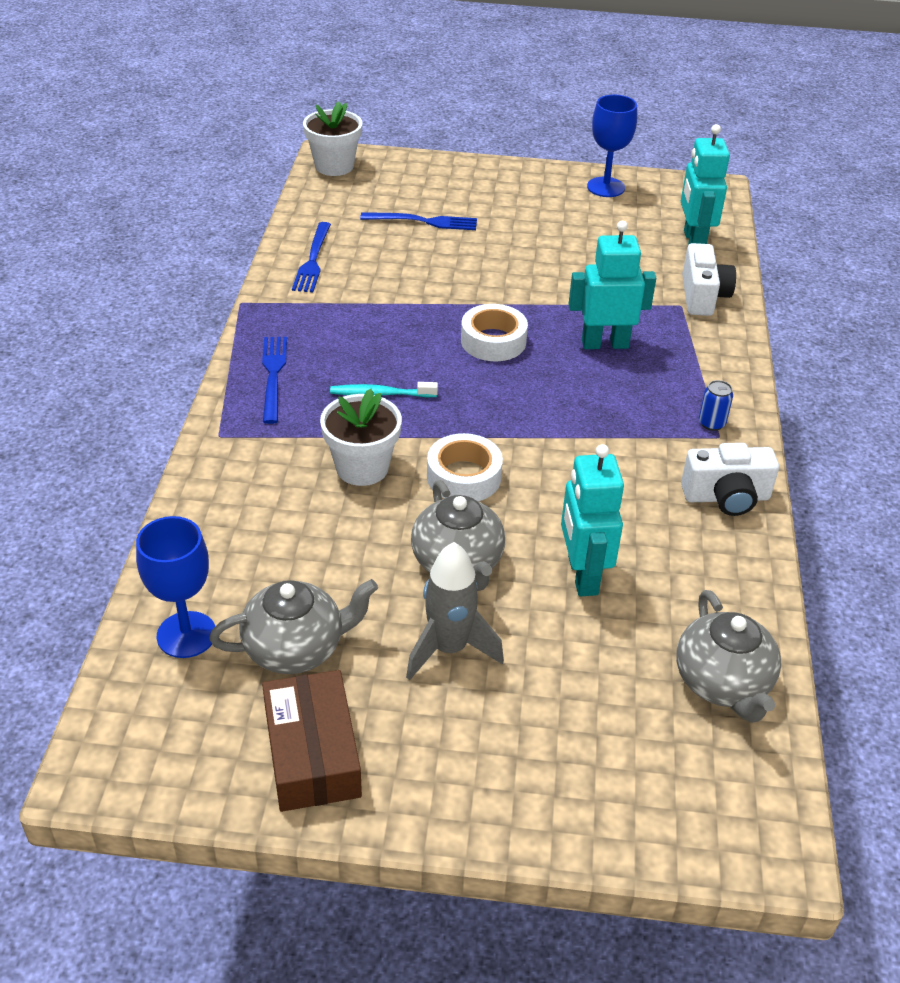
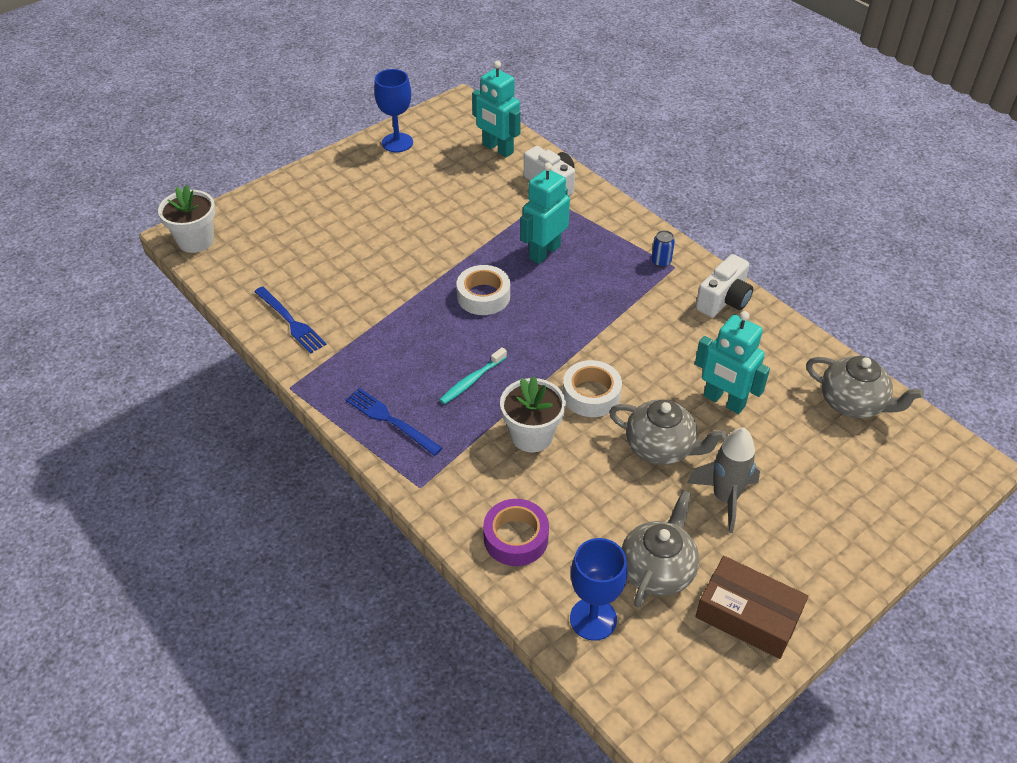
camera: 45 degrees left, 5 degrees up
blue fork [360,212,477,230] -> none
none -> purple tape [483,499,549,566]

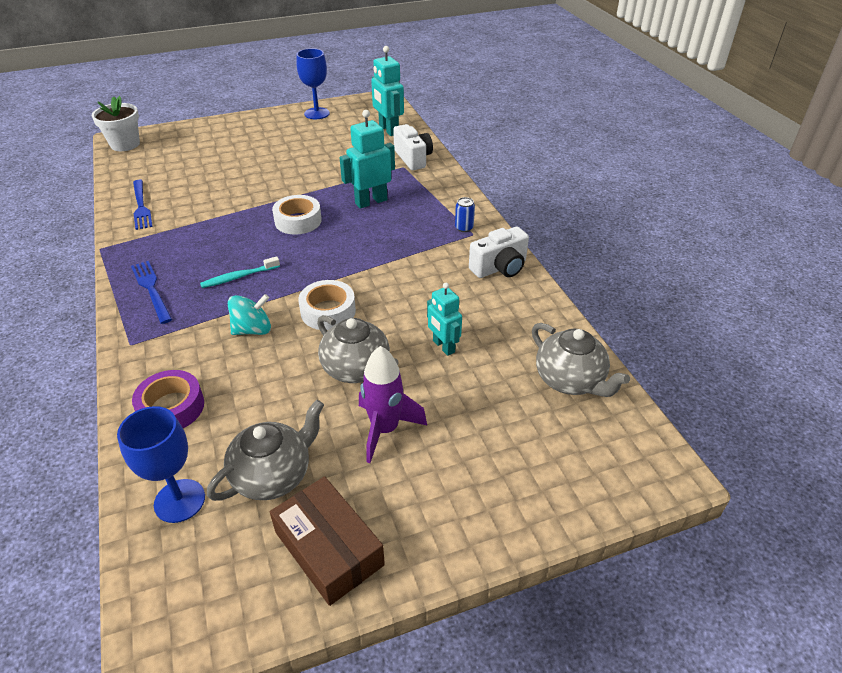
camera: 20 degrees right, 5 degrees down
white flower pot [500,376,566,453] -> turquoise spinning top [228,294,271,335]
grey rocket [687,427,760,533] -> purple rocket [359,346,427,463]
turquoise robot [695,311,770,414] -> turquoise robot [427,283,462,356], size x0.65

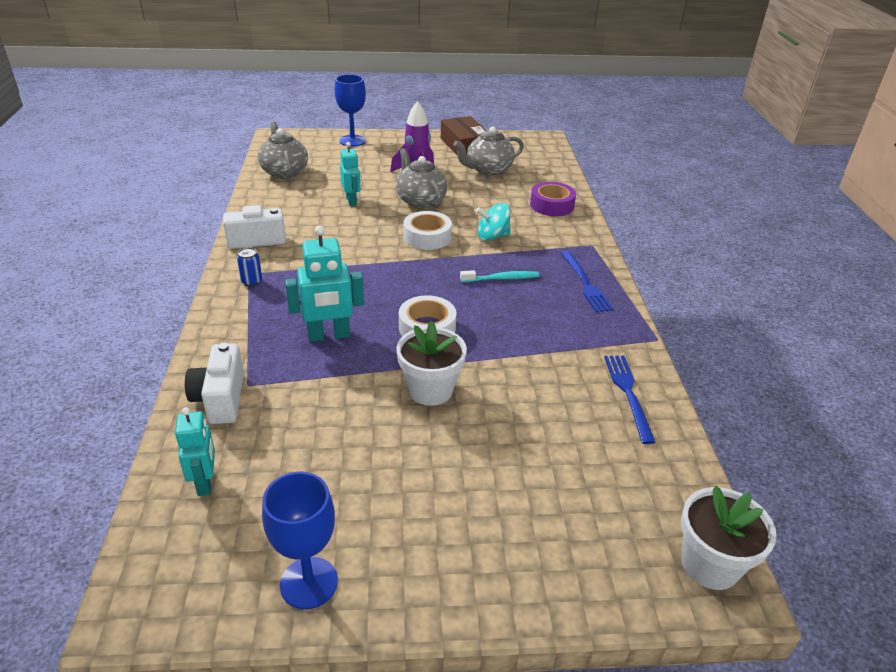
camera: 165 degrees left, 5 degrees down
blue goblet [117,406,205,523] -> blue goblet moved to [335,74,366,146]
turquoise robot [371,46,404,136] -> turquoise robot [175,407,215,496], size x0.65
none -> white flower pot [396,321,467,406]

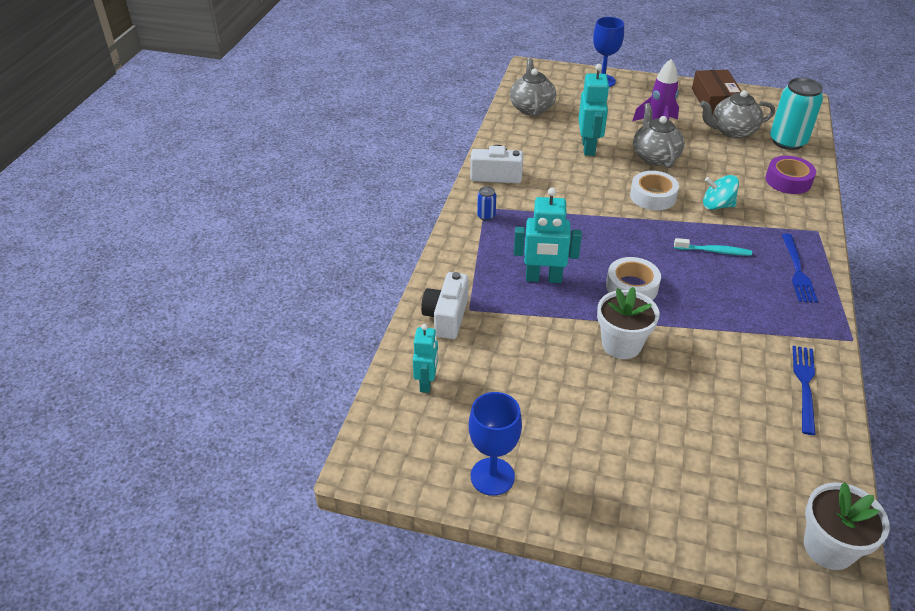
camera: 20 degrees right, 5 degrees up
turquoise robot [340,142,361,206] -> turquoise robot [578,64,610,156], size x1.53
none -> turquoise can [770,78,823,150]

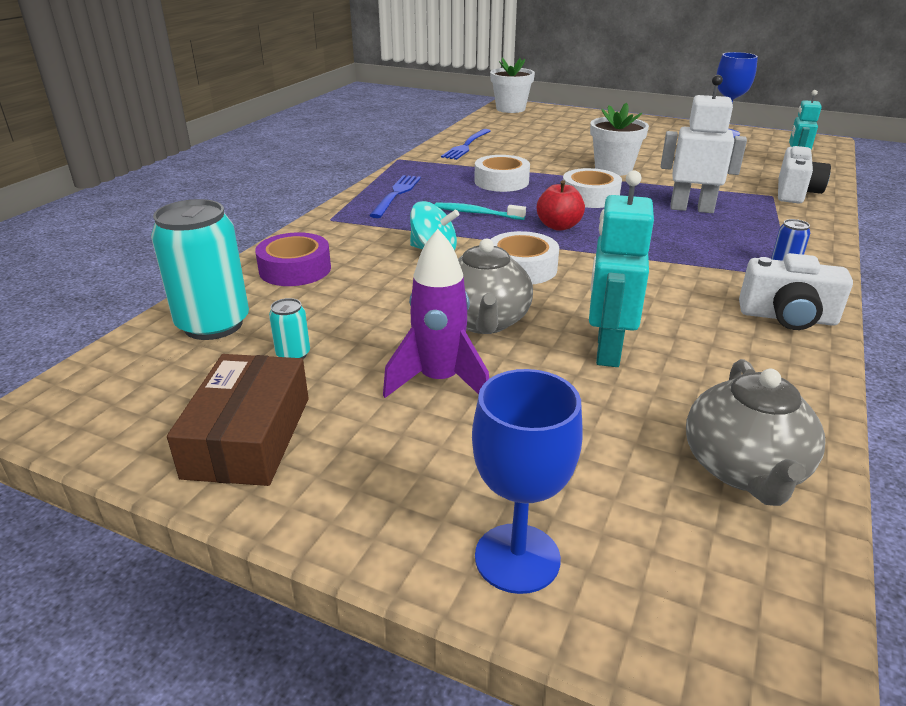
camera: 170 degrees left, 10 degrees down
turquoise robot [514,187,582,283] -> white robot [661,75,747,213]
grey teapot [700,90,775,139] -> turquoise can [269,298,310,359]
none -> white tape [474,155,530,192]
none -> red apple [537,180,585,231]

